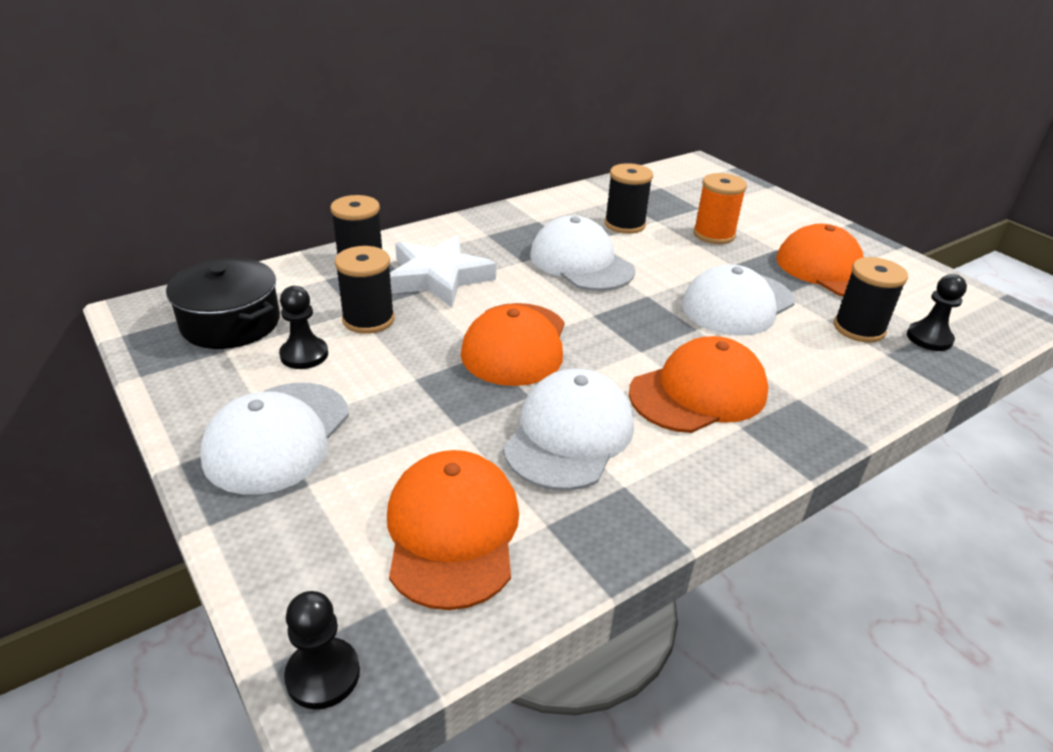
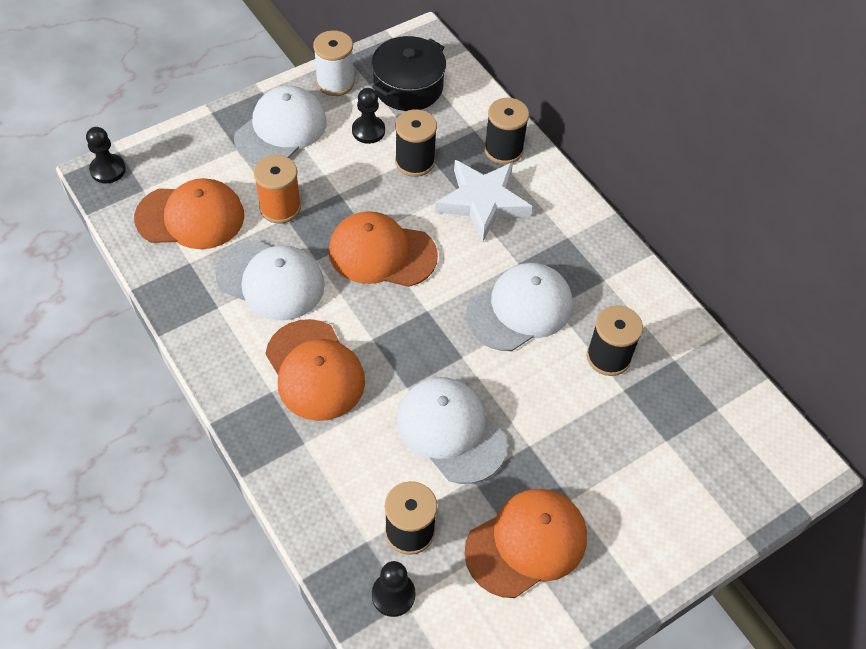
camera: 90 degrees right, 20 degrees up
white cap [201,383,349,495] -> white cap turned 105 degrees clockwise [234,85,327,164]
orange spool [693,173,747,244] -> orange spool moved to [254,155,301,224]
none -> white spool [313,30,354,96]

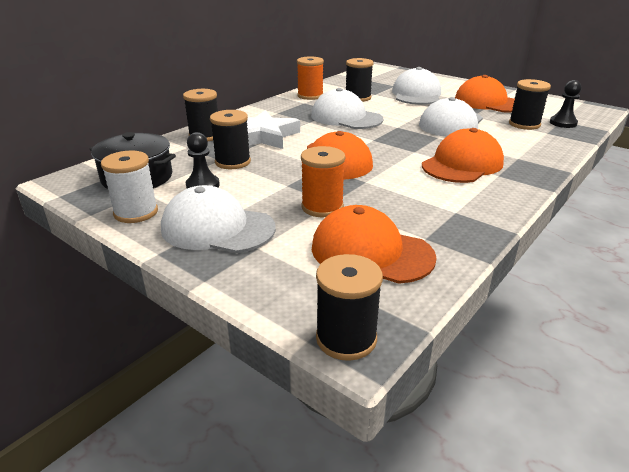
camera: 105 degrees left, 25 degrees down
black pawn [86,127,126,183] -> black spool [316,254,383,361]
orange cap [134,178,244,249] -> orange cap turned 45 degrees counterclockwise [312,205,437,284]
white cap [215,240,325,321] -> white cap moved to [392,67,441,105]
none -> orange spool [297,56,324,100]

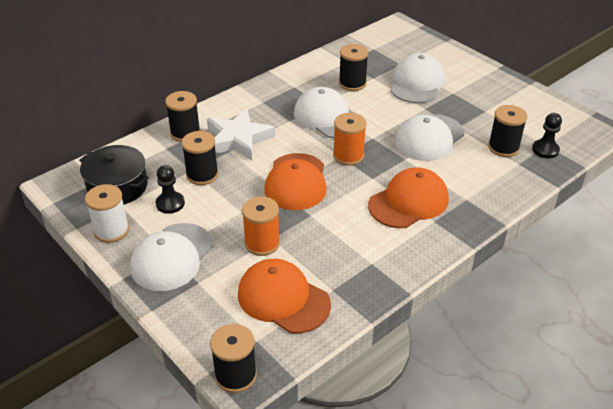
camera: 10 degrees right, 10 degrees up
white cap [161,185,276,253] -> white cap turned 90 degrees counterclockwise [130,223,213,291]
orange spool [297,56,324,100] -> orange spool moved to [333,113,367,166]
orange cap [455,75,515,112] -> none

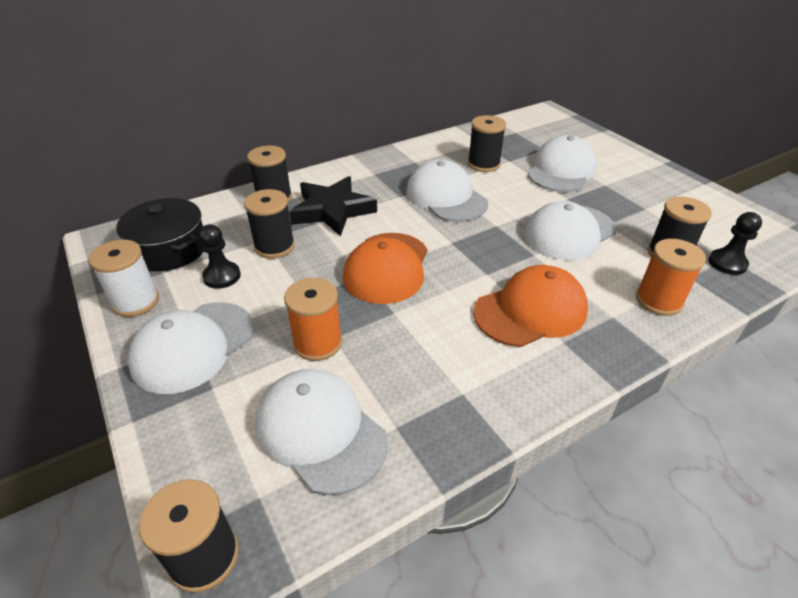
camera: 10 degrees right, 0 degrees up
white star [207,109,275,160] -> black star [289,176,377,236]
orange cap [238,259,331,333] -> white cap [255,369,388,495]
orange spool [333,113,367,166] -> orange spool moved to [636,239,706,316]

